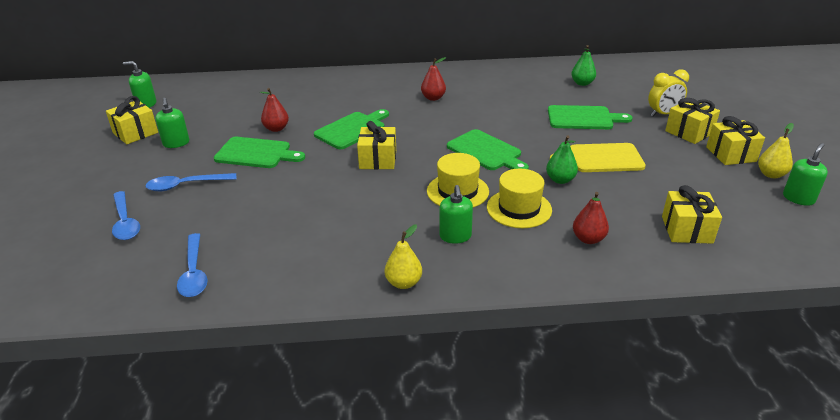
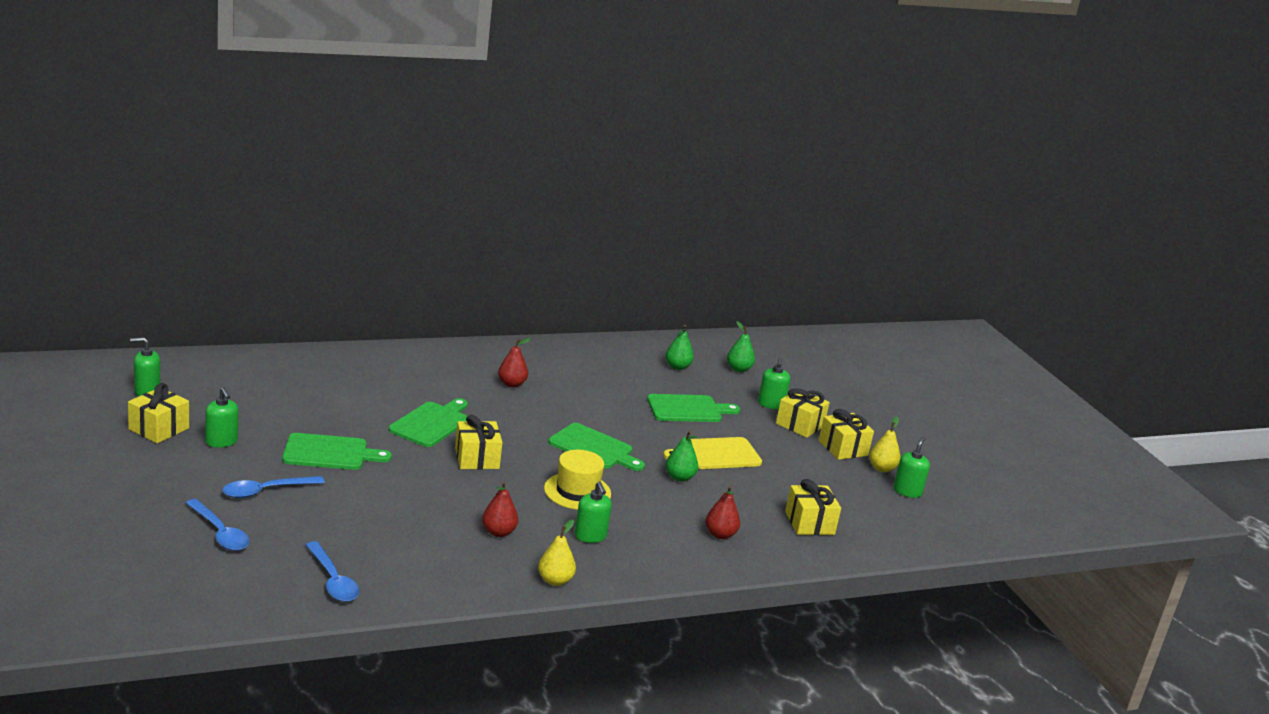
camera: 20 degrees left, 10 degrees down
red pear [260,88,289,132] -> red pear moved to [482,482,518,537]
yellow hat [487,169,552,228] -> none
yellow clock [648,69,689,116] -> green soap dispenser [758,357,790,409]
none -> green pear [727,321,755,372]

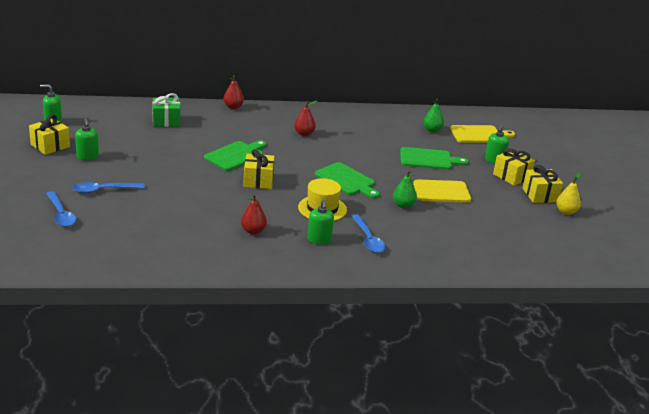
camera: 15 degrees right, 5 degrees up
green cutting board [282,433,392,470] -> none
blue spoon [306,541,359,602] -> blue spoon moved to [351,215,385,253]
yellow pear [538,519,576,586] -> none
red pear [705,486,740,539] -> red pear moved to [223,75,244,109]
green pear [727,321,755,372] -> yellow cutting board [450,125,515,143]
yellow gift [785,479,841,535] -> none
green soap dispenser [893,437,930,498] -> none
none -> green gift [152,93,180,127]

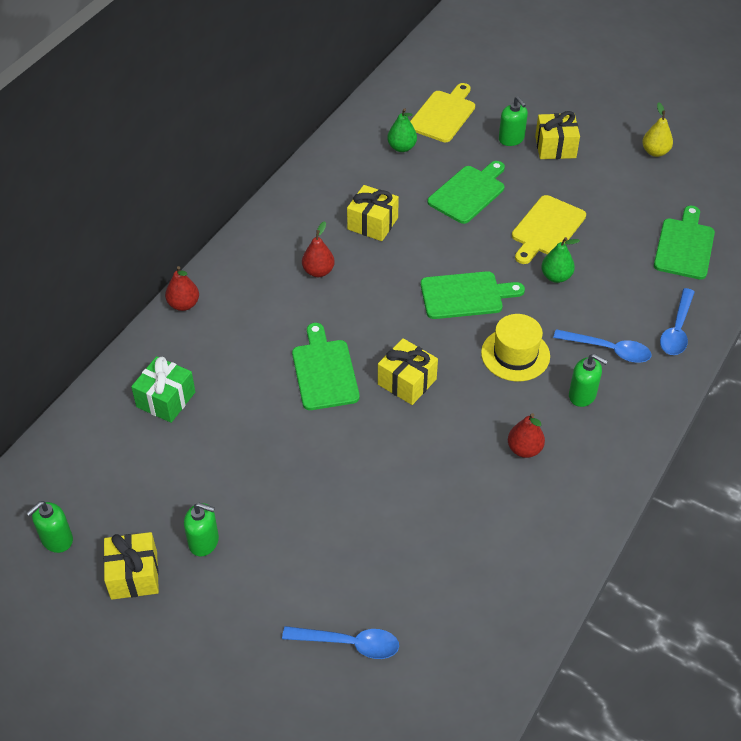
camera: 50 degrees left, 20 degrees up
blue spoon [72,182,145,194] -> blue spoon moved to [660,288,695,355]
yellow gift [522,165,563,203] -> yellow gift moved to [347,185,399,241]
none -> green cutting board [654,206,715,280]

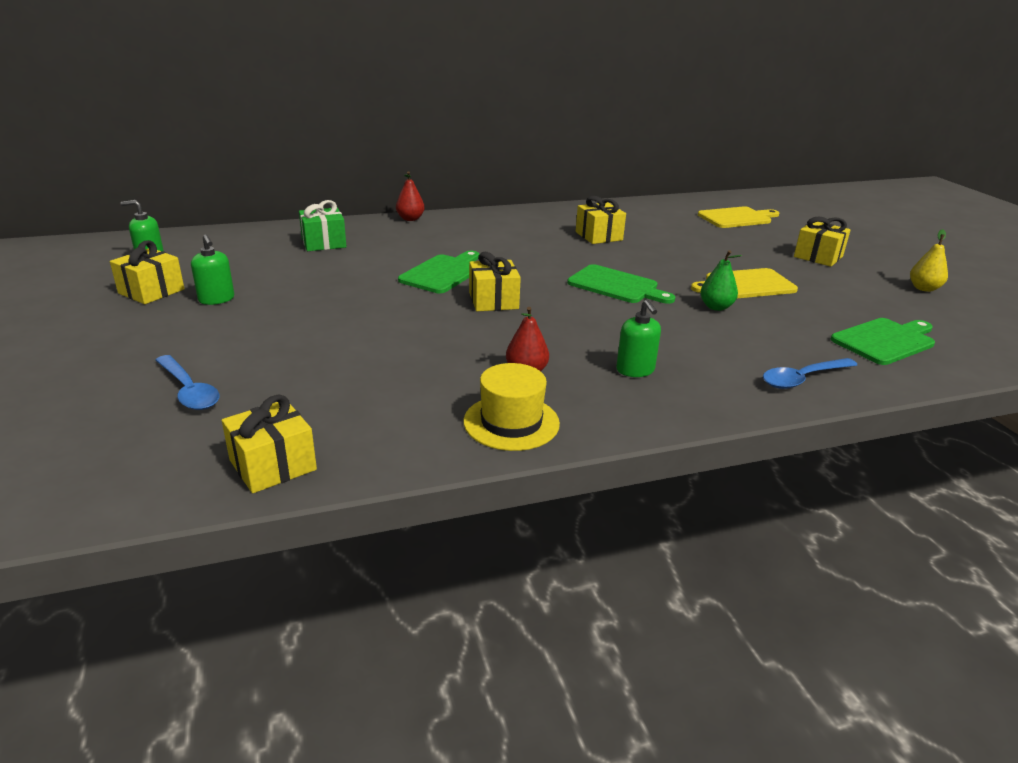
camera: 40 degrees right, 20 degrees down
red pear [302,221,335,277] -> none
green pear [387,108,417,152] -> none
green cutting board [427,161,505,224] -> none
yellow hat [481,314,550,381] -> yellow hat moved to [463,363,560,451]
green soap dispenser [499,96,528,146] -> none
blue spoon [553,329,651,363] -> none
none -> yellow gift [222,395,317,493]

